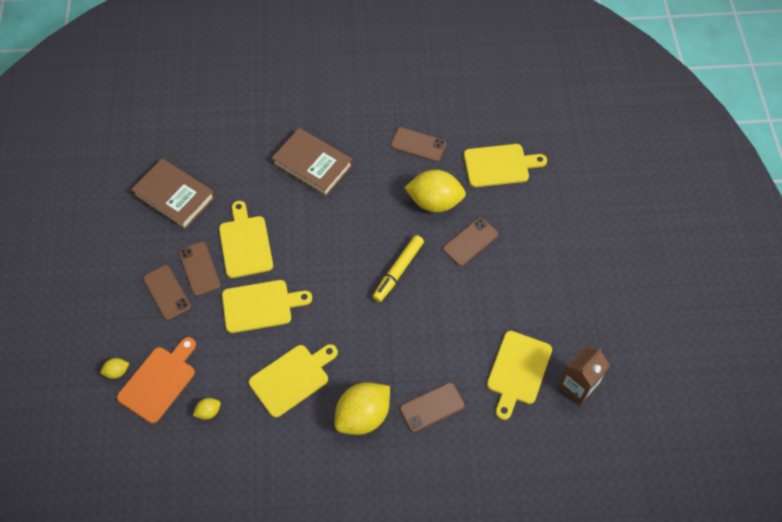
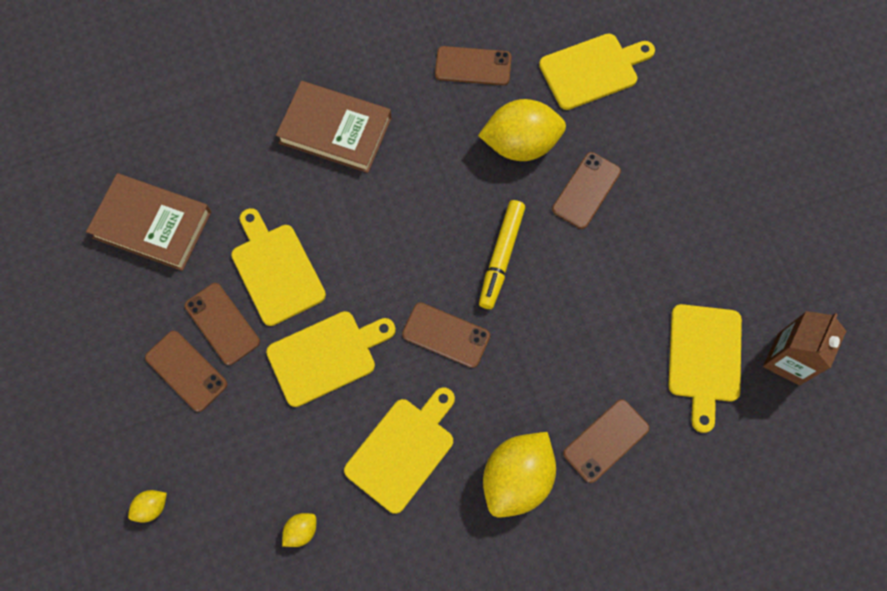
camera: 15 degrees left, 10 degrees up
orange cutting board [117,337,196,423] -> none
none -> brown phone [402,302,490,368]

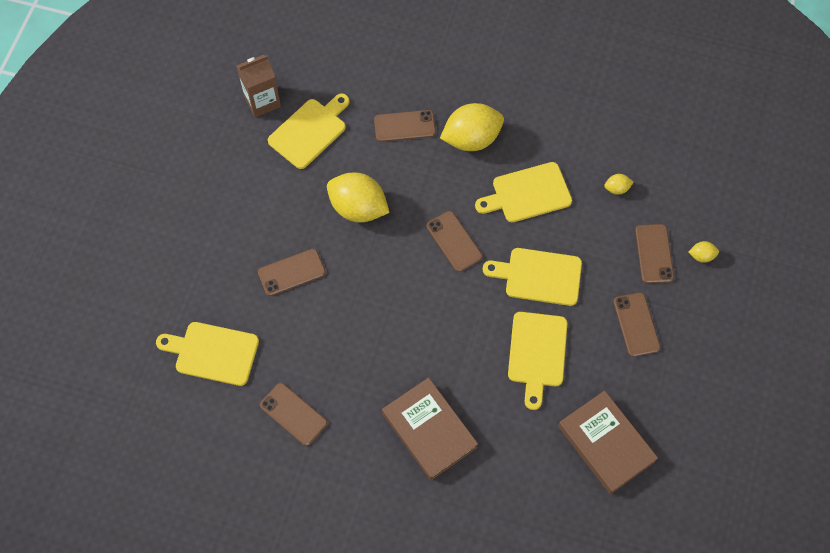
camera: 145 degrees left, 5 degrees down
brown phone [185,283,260,365] -> brown phone moved to [635,224,674,283]
yellow lemon [478,99,566,161] -> yellow lemon moved to [327,172,390,222]
yellow marker [479,200,525,309] -> none

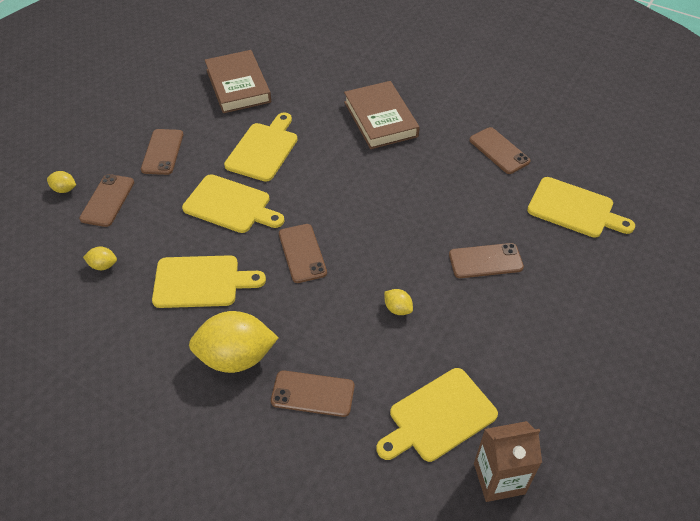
camera: 165 degrees left, 15 degrees down
yellow lemon [327,172,390,222] -> yellow lemon [384,289,413,315], size x0.43

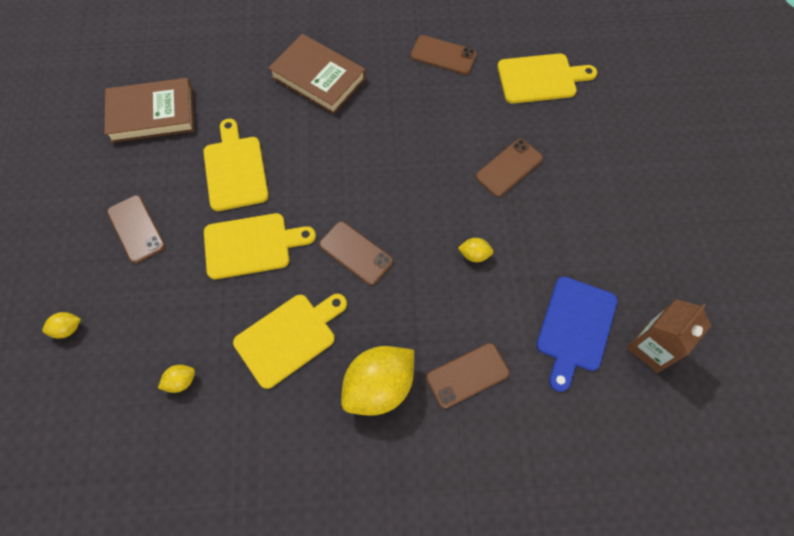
camera: 35 degrees left, 15 degrees up
brown phone [79,174,134,227] -> none
brown book [205,50,271,113] -> brown book turned 45 degrees counterclockwise [104,78,194,143]
yellow cutting board [376,368,498,462] -> blue cutting board [536,276,617,392]

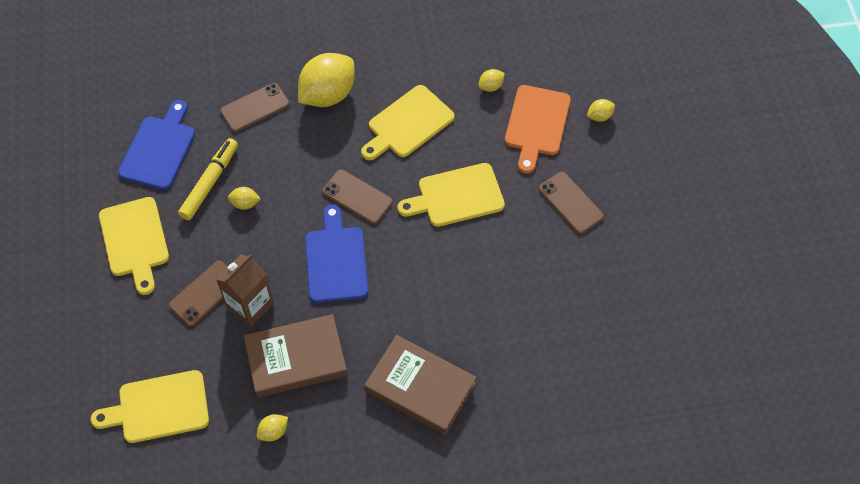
camera: 175 degrees right, 5 degrees down
brown book [104,78,194,143] -> brown book moved to [244,314,348,398]
yellow cutting board [203,119,269,211] -> yellow cutting board moved to [99,197,169,295]
brown phone [411,35,477,74] -> yellow lemon [257,414,288,442]
brown carton [627,299,711,373] -> brown carton moved to [216,254,274,327]
none -> yellow marker [178,138,238,220]
none -> blue cutting board [305,205,368,303]
none -> orange cutting board [505,85,571,174]

